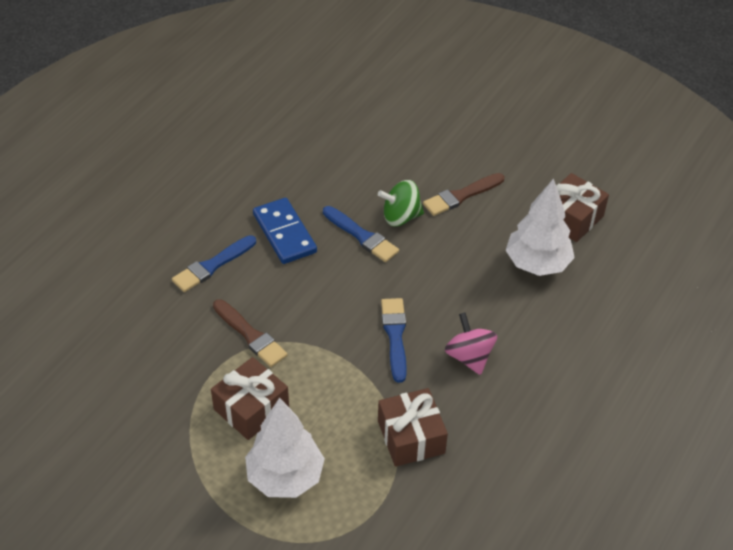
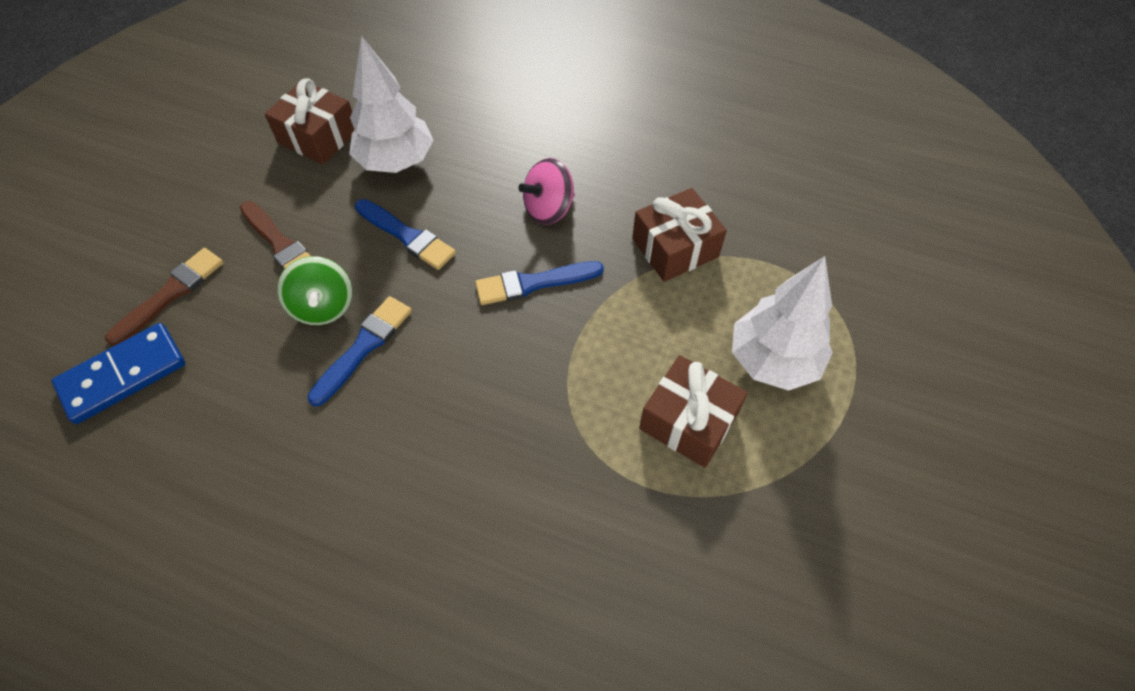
camera: 100 degrees left, 10 degrees up
blue brush [172,235,256,292] -> blue brush moved to [355,199,456,270]
brown brush [213,299,288,367] -> brown brush moved to [105,248,223,346]
blue domino [253,198,317,264] -> blue domino moved to [52,323,185,424]

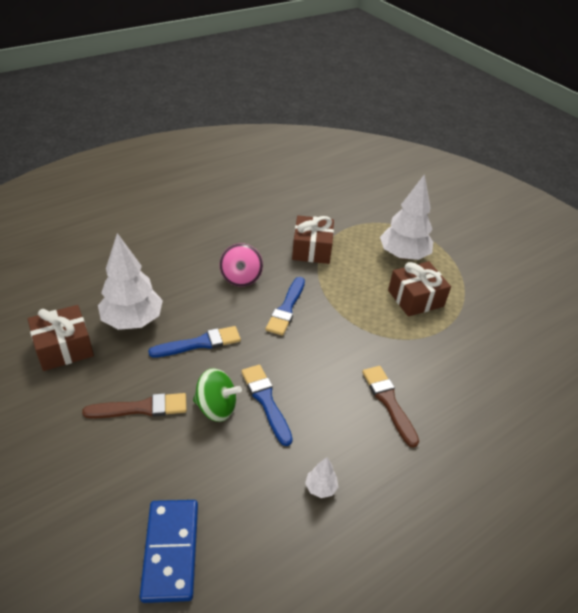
camera: 60 degrees left, 15 degrees down
brown brush [105,248,223,346] -> brown brush moved to [362,366,419,448]
none -> white tree [305,457,338,498]

